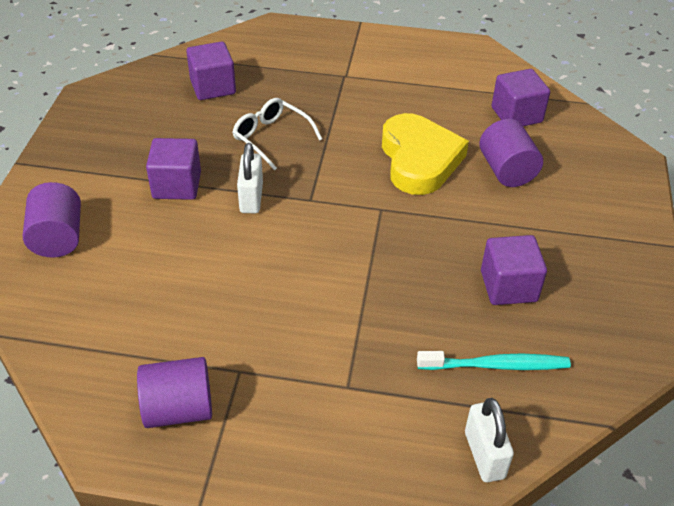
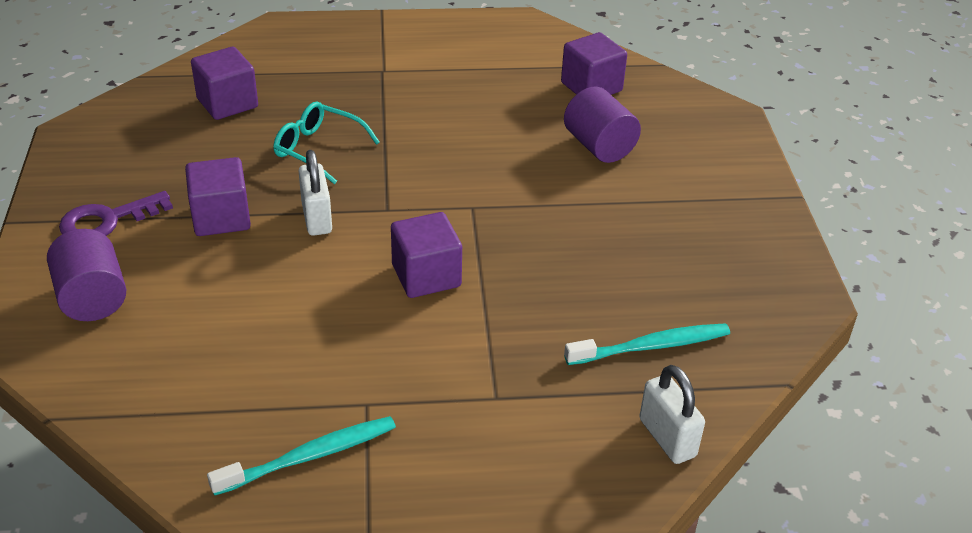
camera: 15 degrees left, 5 degrees down
purple cylinder [137,357,212,428] -> turquoise toothbrush [207,416,396,496]
white glasses [233,98,322,170] -> turquoise glasses [274,102,380,184]
yellow heart [382,113,469,195] -> none
purple cube [481,235,547,305] -> purple cube moved to [391,212,462,298]
none -> purple key [59,191,173,236]

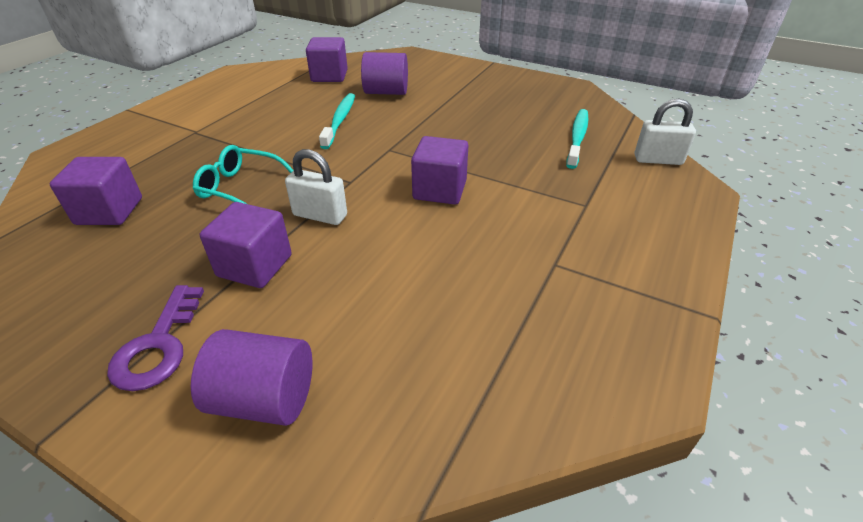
camera: 55 degrees left, 0 degrees up
turquoise toothbrush [207,416,396,496] -> turquoise toothbrush moved to [319,93,355,149]
turquoise glasses [274,102,380,184] -> turquoise glasses turned 45 degrees clockwise [193,145,293,204]

